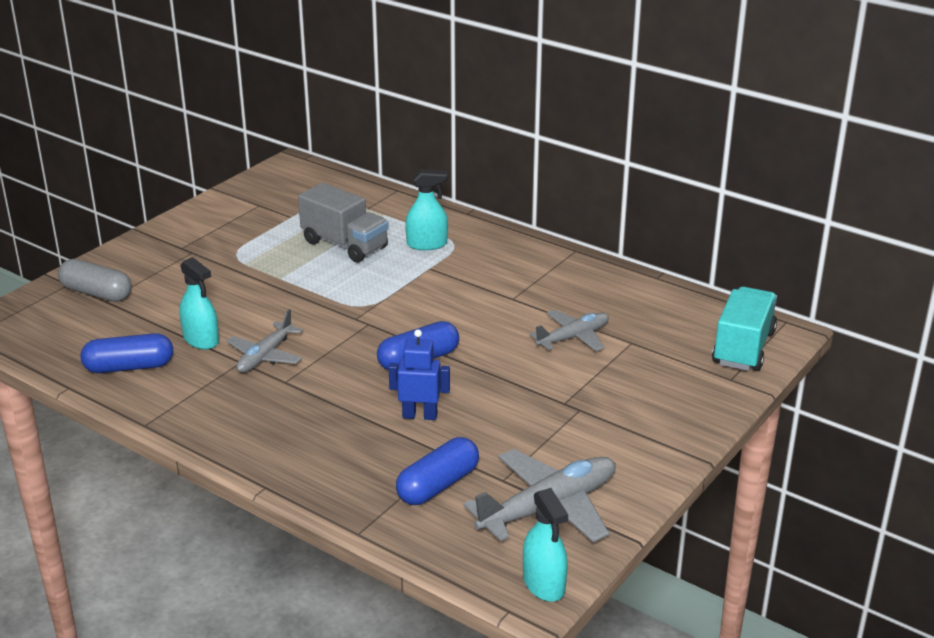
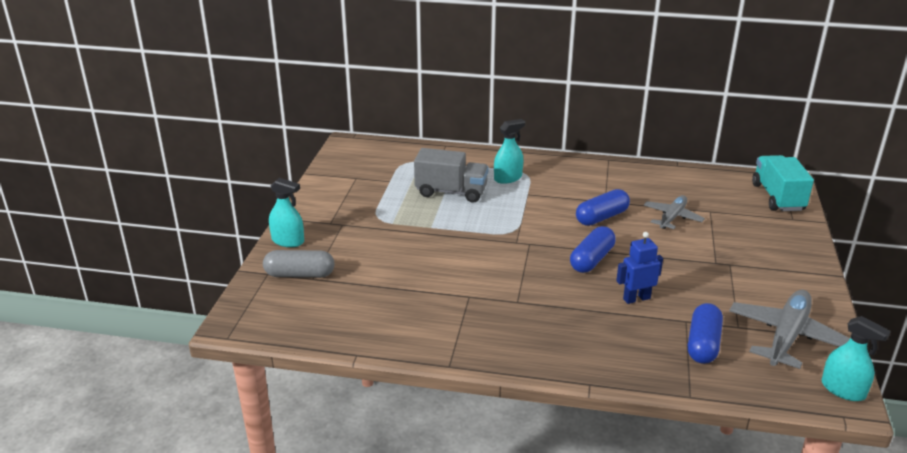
camera: 25 degrees left, 0 degrees up
blue capsule [81,333,173,373] -> blue capsule moved to [576,189,630,226]
turquoise spray bottle [179,257,219,350] -> turquoise spray bottle moved to [269,178,304,247]
grey plane [226,309,303,373] -> none

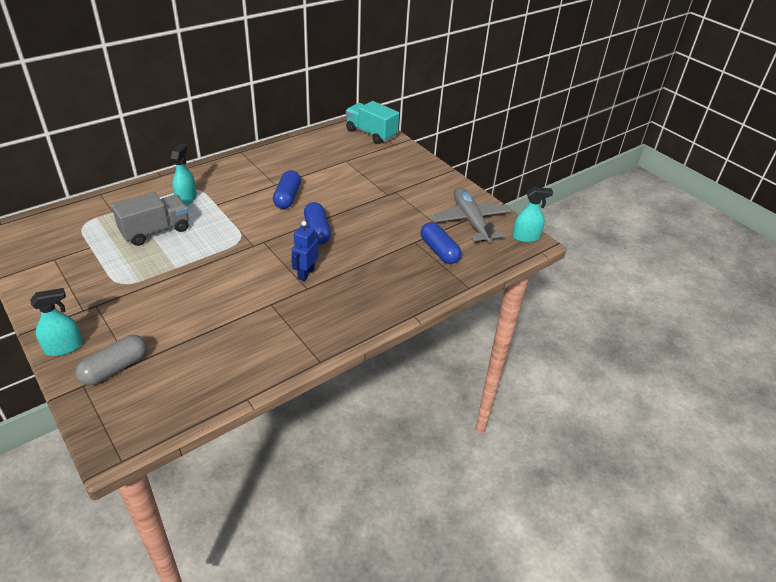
camera: 50 degrees left, 10 degrees up
blue robot [616,232,663,304] -> blue robot moved to [291,221,319,281]
grey plane [644,195,705,229] -> none

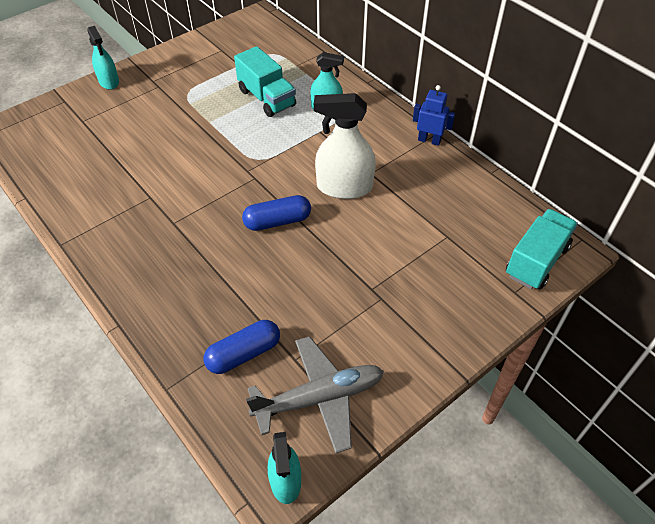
camera: 90 degrees right, 10 degrees up
grey capsule [75,335,147,386] -> none
grey truck [111,192,189,246] -> turquoise truck [234,46,296,117]
blue capsule [273,170,301,209] -> white spray bottle [314,93,376,199]
blue robot [291,221,319,281] -> blue robot moved to [413,85,455,146]

